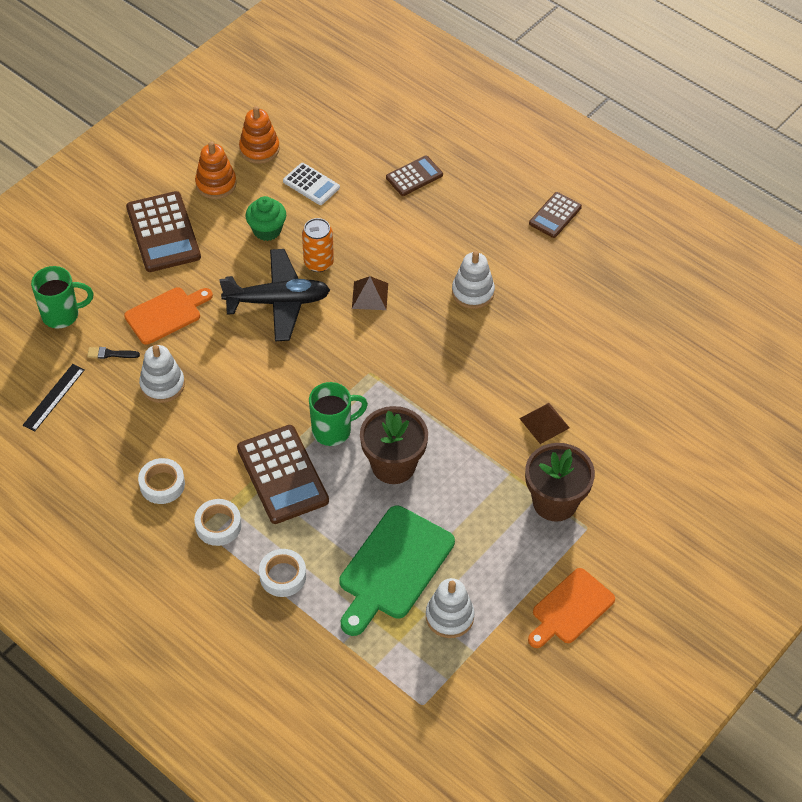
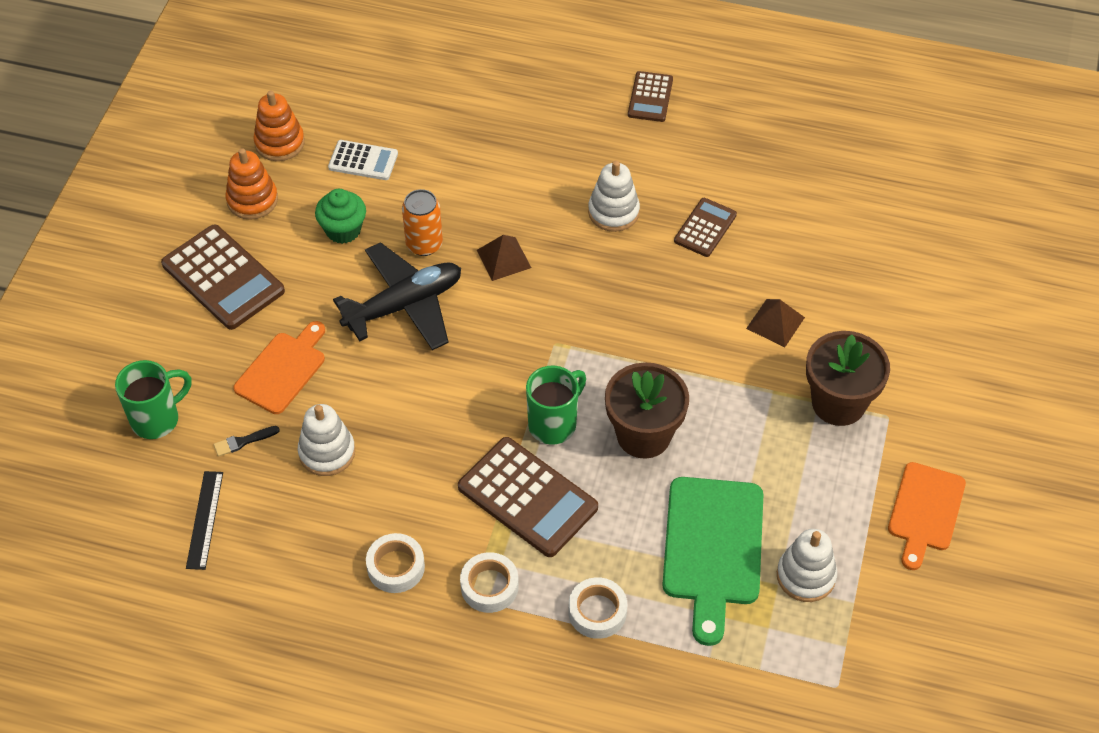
camera: 25 degrees left, 0 degrees up
brown calculator [386,155,443,196] -> brown calculator moved to [674,198,737,257]

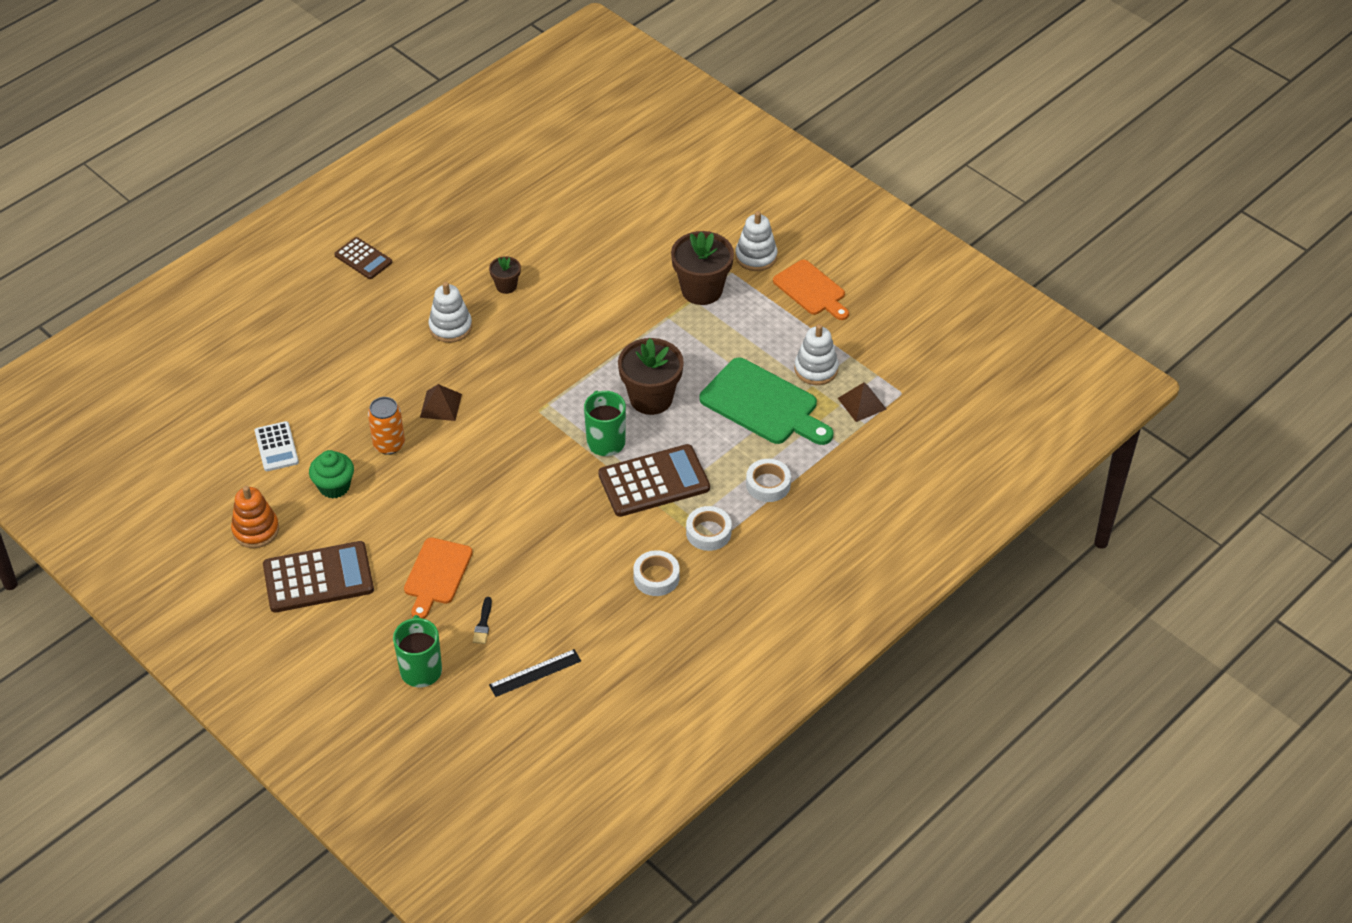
camera: 60 degrees left, 5 degrees down
black ruler [186,471,223,570] -> black ruler turned 60 degrees counterclockwise [489,649,581,697]
orange cutting board [234,321,325,414] -> orange cutting board turned 135 degrees counterclockwise [404,538,473,619]
orange stacking toy [253,91,305,161] -> none
white stacking toy [298,404,355,476] -> white stacking toy moved to [735,211,777,271]
white calculator [328,140,398,180] -> white calculator turned 120 degrees clockwise [255,421,299,471]
black plane [333,242,461,350] -> none
brown calculator [674,198,737,257] -> brown flower pot [489,256,521,294]
brown pyramid [746,299,805,347] -> brown pyramid moved to [838,382,887,422]

